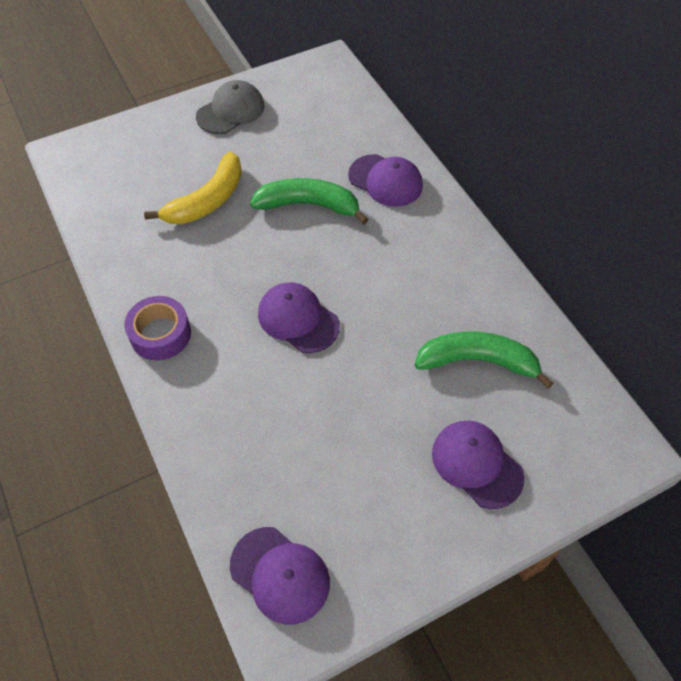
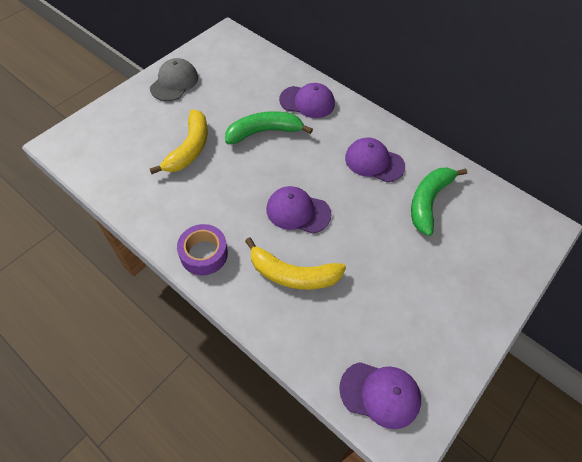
camera: 25 degrees left, 0 degrees up
green banana [415,332,553,389] -> green banana turned 45 degrees counterclockwise [411,167,467,236]
purple cap [432,421,524,509] -> purple cap moved to [345,137,405,182]
none -> yellow banana [245,237,346,290]

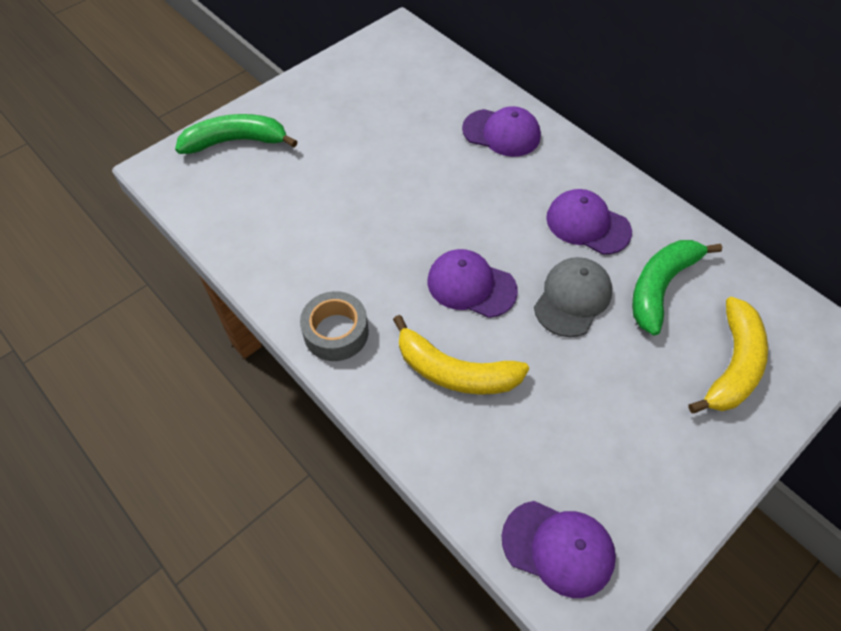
camera: 10 degrees right, 0 degrees up
grey cap [150,58,198,101] -> grey cap moved to [534,257,612,337]
yellow banana [150,109,208,174] -> yellow banana moved to [689,297,768,413]
purple tape [177,224,228,276] -> grey tape [300,291,369,361]
green banana [225,111,313,144] -> green banana moved to [175,114,297,154]

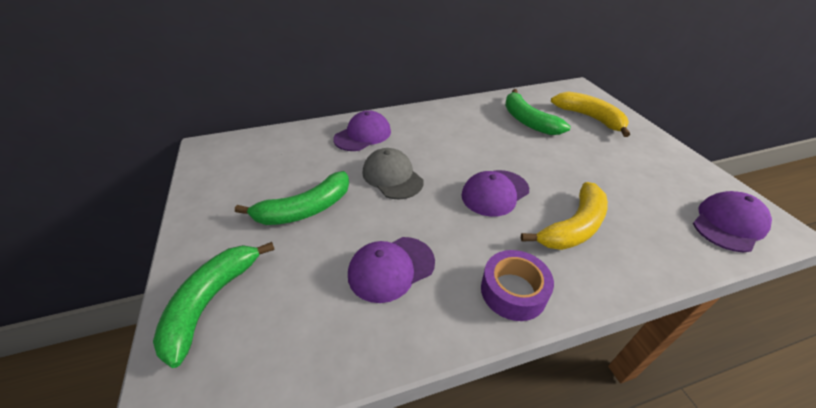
camera: 65 degrees left, 15 degrees down
grey tape [300,291,369,361] -> purple tape [481,250,554,321]
grey cap [534,257,612,337] -> grey cap moved to [363,148,424,199]
purple cap [546,189,632,255] -> purple cap moved to [348,237,435,303]
none -> green banana [235,171,349,225]

